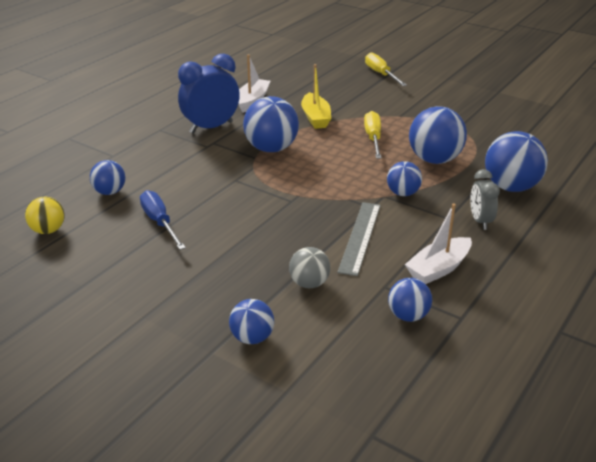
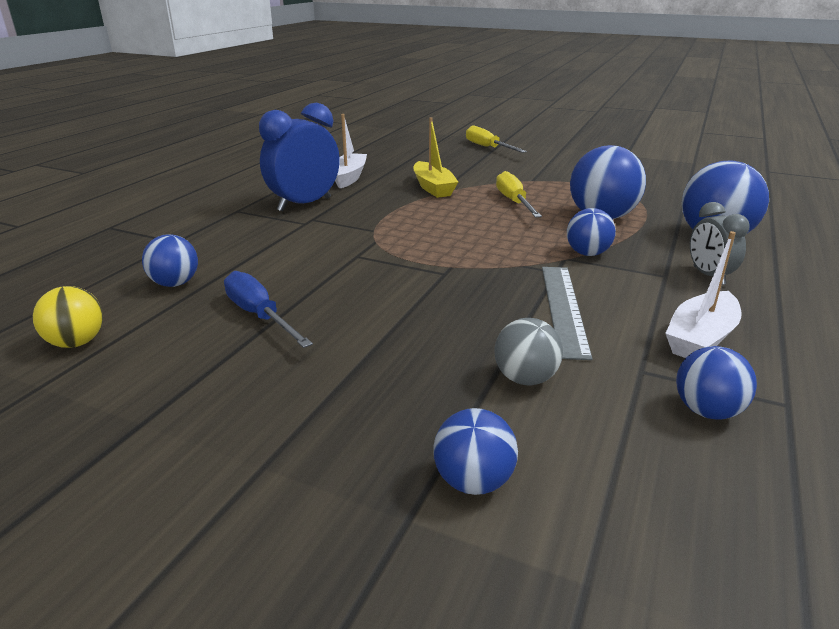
camera: 10 degrees left, 5 degrees down
blue ball [243,96,299,152] -> none

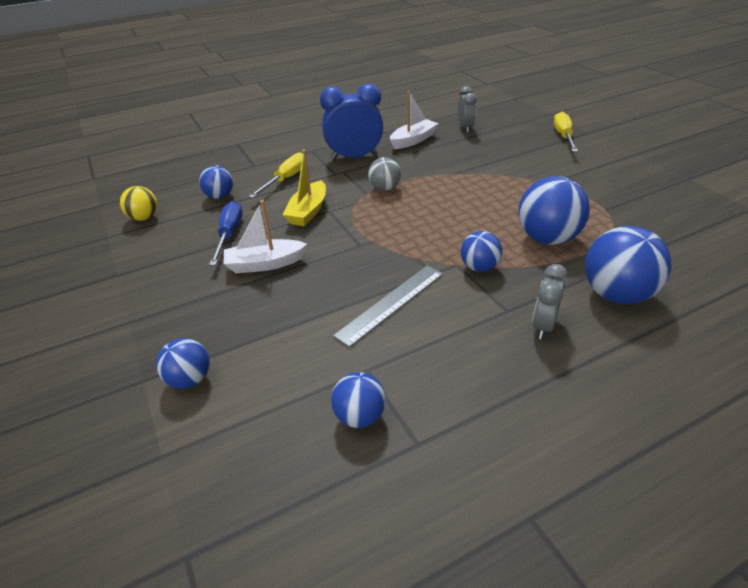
camera: 40 degrees right, 10 degrees up
yellow boat [413,117,458,198] -> yellow boat moved to [283,150,326,226]
grey ball [494,318,563,385] -> grey ball moved to [368,157,401,191]
yellow screwdriver [496,171,542,217] -> yellow screwdriver moved to [248,152,307,198]
white boat [665,231,741,358] -> white boat moved to [224,200,307,273]
none -> grey clock [458,86,476,133]

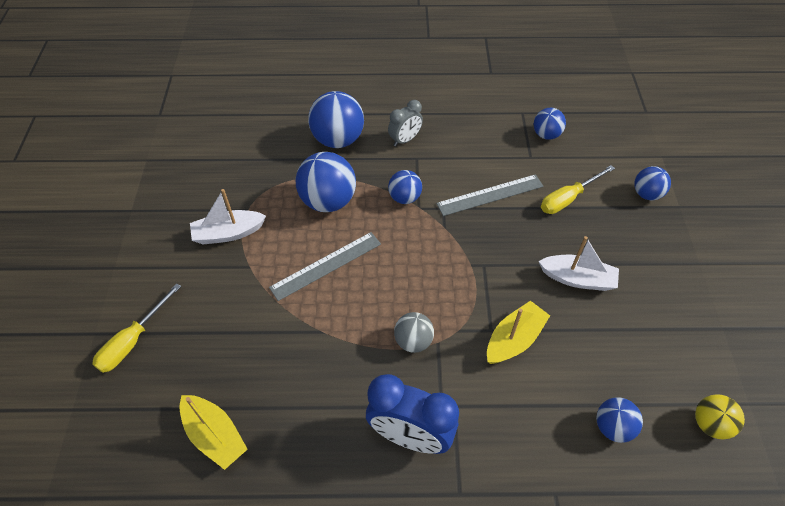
camera: 155 degrees left, 15 degrees up
blue screwdriver [209,201,243,265] -> none
yellow screwdriver [248,152,307,198] -> yellow screwdriver moved to [541,165,615,214]
white boat [390,91,438,149] -> white boat moved to [190,189,266,244]
grey clock [458,86,476,133] -> yellow boat [179,395,248,470]
none -> grey ruler [269,232,381,301]

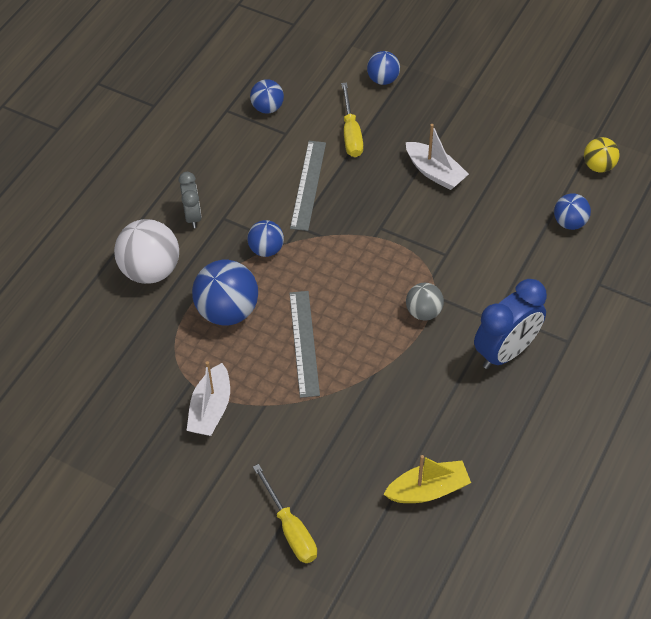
camera: 60 degrees left, 0 degrees up
blue ball [308,91,364,148] -> white ball [114,219,179,284]
yellow boat [487,301,550,364] -> none
white boat [538,236,619,291] -> white boat turned 90 degrees clockwise [406,124,469,190]

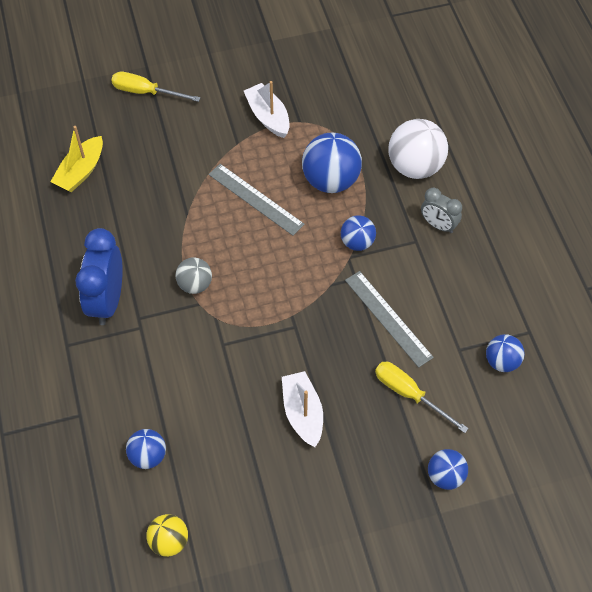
camera: 135 degrees right, 5 degrees up
white boat [406,124,469,190] -> white boat turned 75 degrees clockwise [282,371,323,447]

